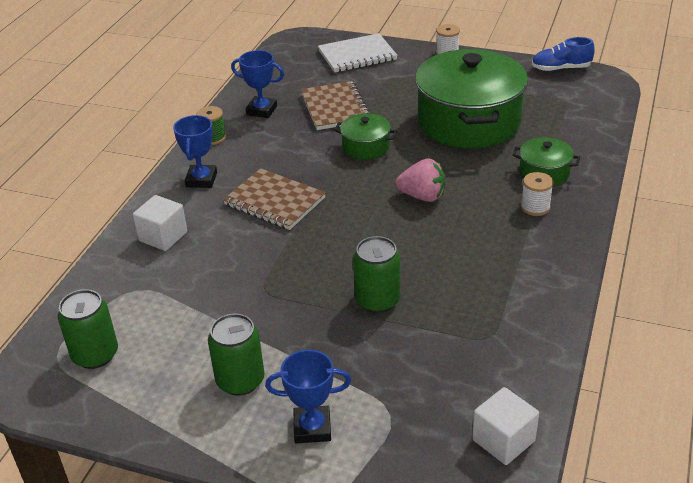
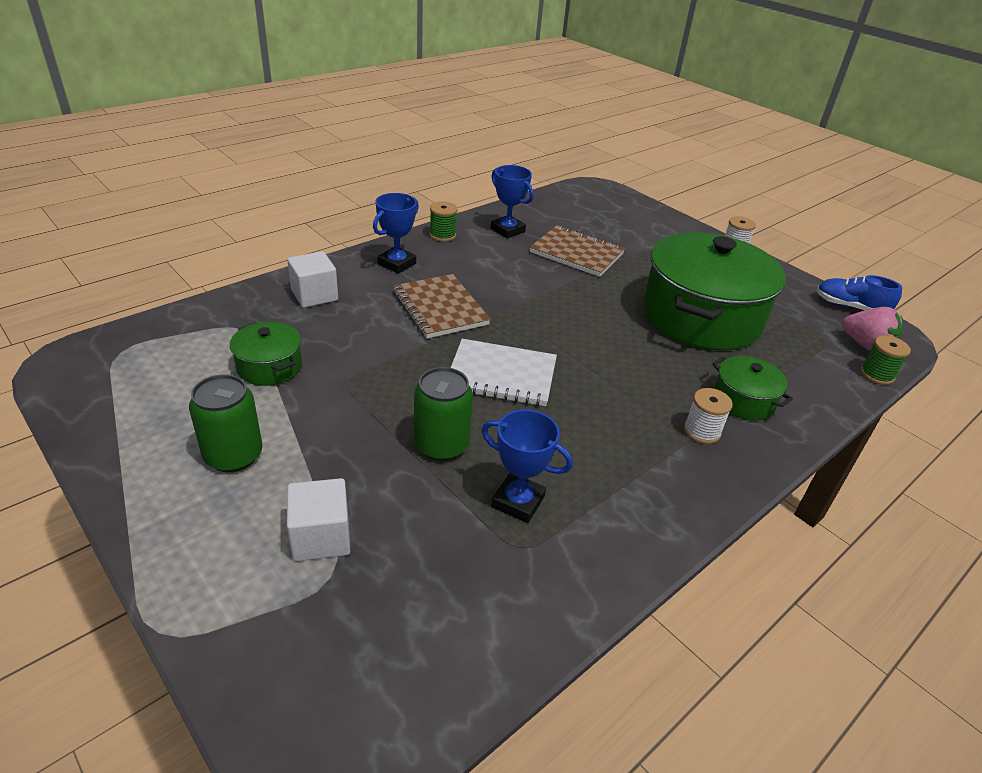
camera: 25 degrees right, 0 degrees up
green can [58,289,118,369] -> none
blue trophy [265,350,351,443] -> blue trophy moved to [481,410,573,523]
brown notebook [301,81,371,130] -> brown notebook turned 75 degrees counterclockwise [530,225,625,277]
white notebook [318,33,398,73] -> white notebook moved to [451,339,557,406]
green pot [334,113,397,160] -> green pot moved to [230,321,302,386]
pink strawberry [395,158,445,202] -> pink strawberry moved to [842,307,903,351]
white cube [472,387,539,465] -> white cube moved to [287,478,350,561]
none -> green spool [860,335,911,385]

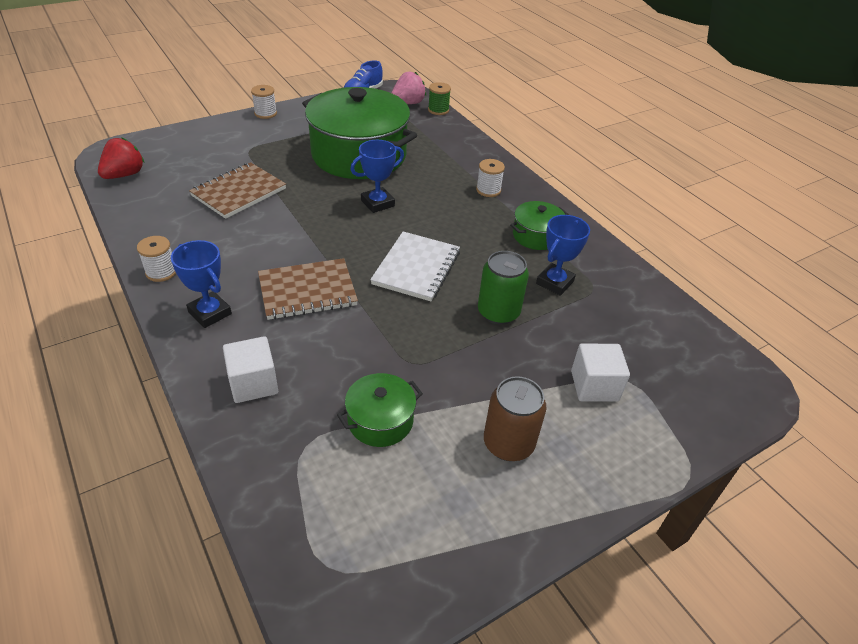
camera: 80 degrees left, 5 degrees up
green can [189,374,262,472] -> brown can [484,376,547,461]
green spool [430,201,457,242] -> white spool [137,236,176,282]
blue trophy [491,165,534,239] -> blue trophy moved to [350,140,404,213]
green pot [712,356,793,420] -> green pot moved to [510,201,569,250]
none -> red strawberry [98,137,145,179]

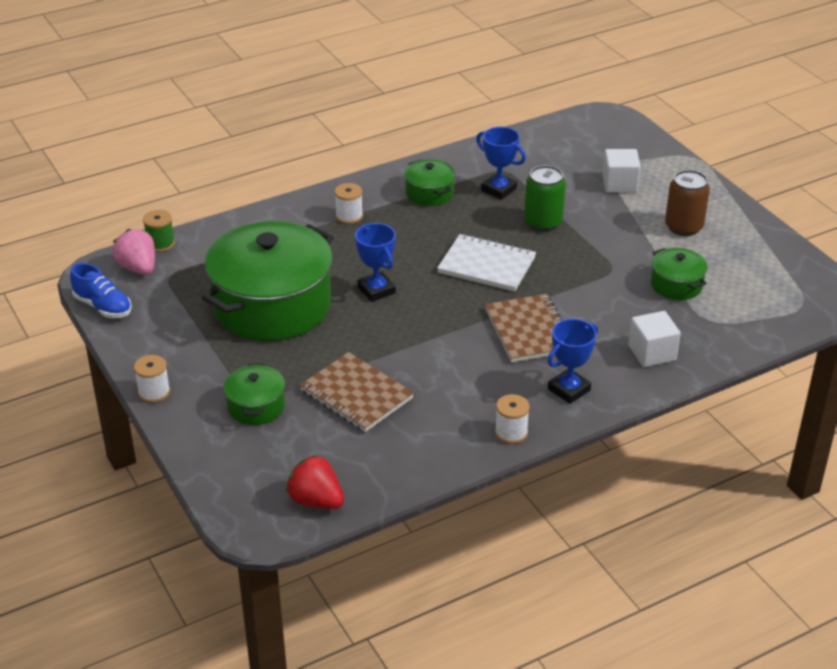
camera: 85 degrees left, 5 degrees down
none -> green pot [224,364,285,425]

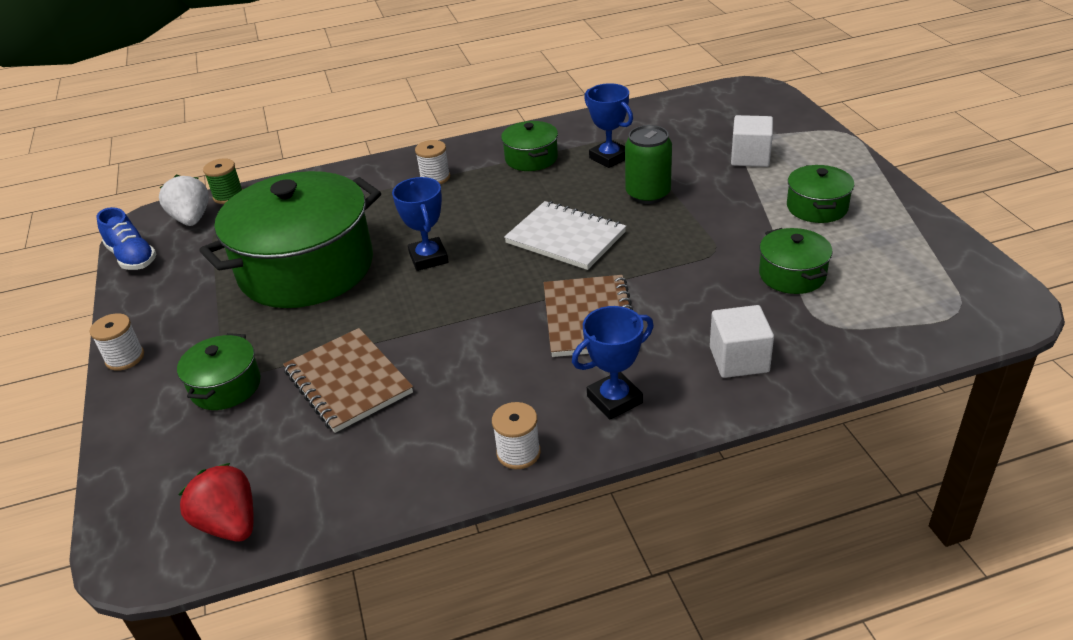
camera: 15 degrees right, 0 degrees up
pink strawberry [112,229,155,275] -> white strawberry [159,175,209,226]
brown can [665,170,710,236] -> green pot [787,165,855,223]

